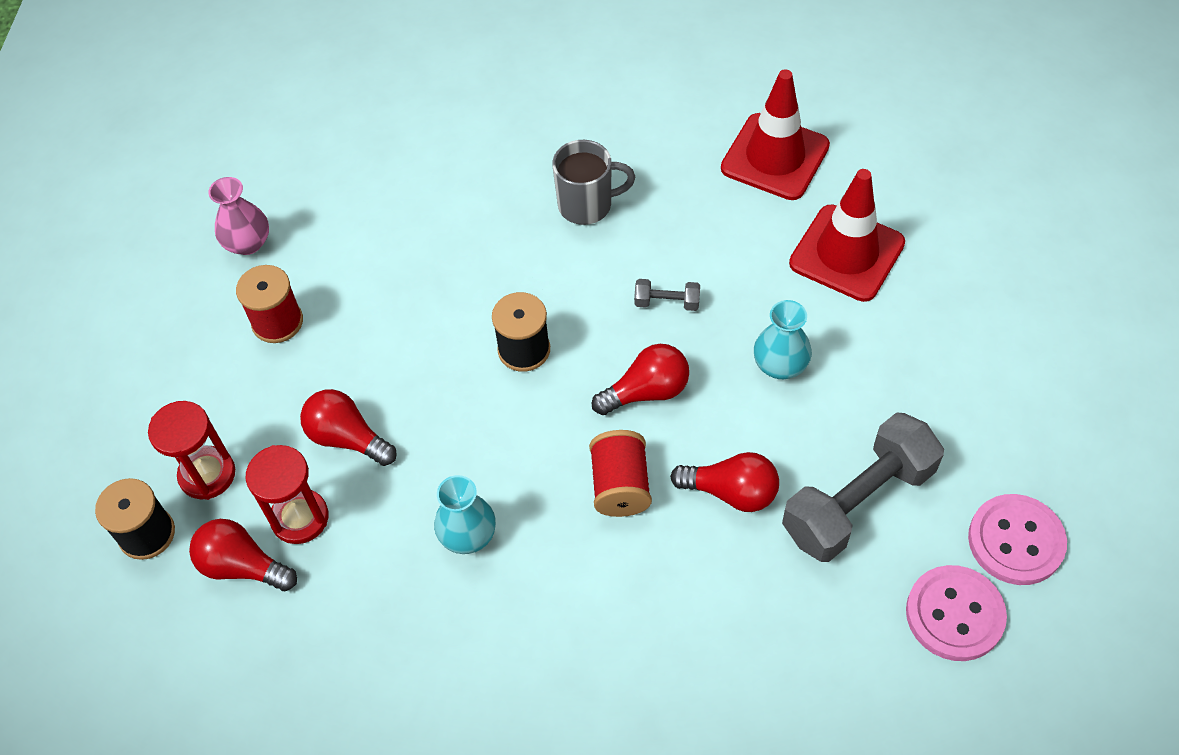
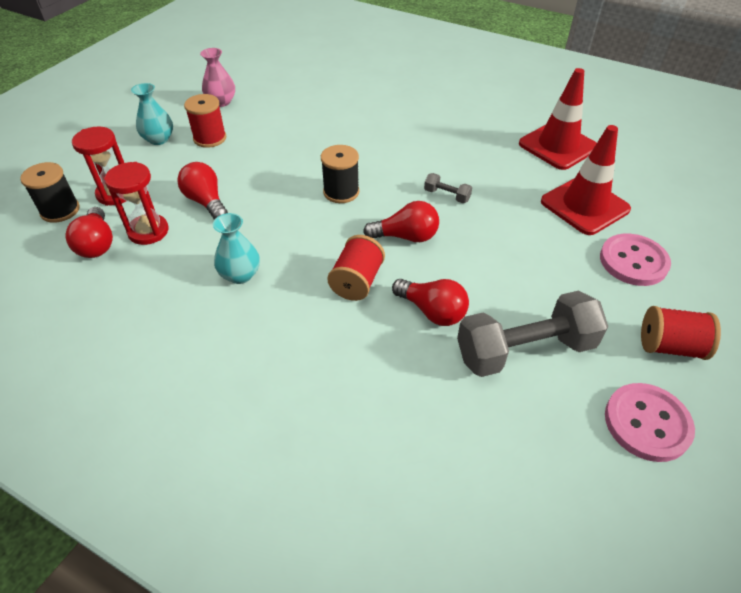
camera: 20 degrees right, 10 degrees down
red light bulb [189,519,297,591] -> red light bulb turned 150 degrees counterclockwise [66,207,113,258]
grey mug [552,140,635,225] -> none
turquoise vase [754,300,812,379] -> turquoise vase moved to [131,83,173,145]
pink button [906,565,1007,661] -> pink button moved to [600,234,671,286]
none -> red spool [641,306,721,360]

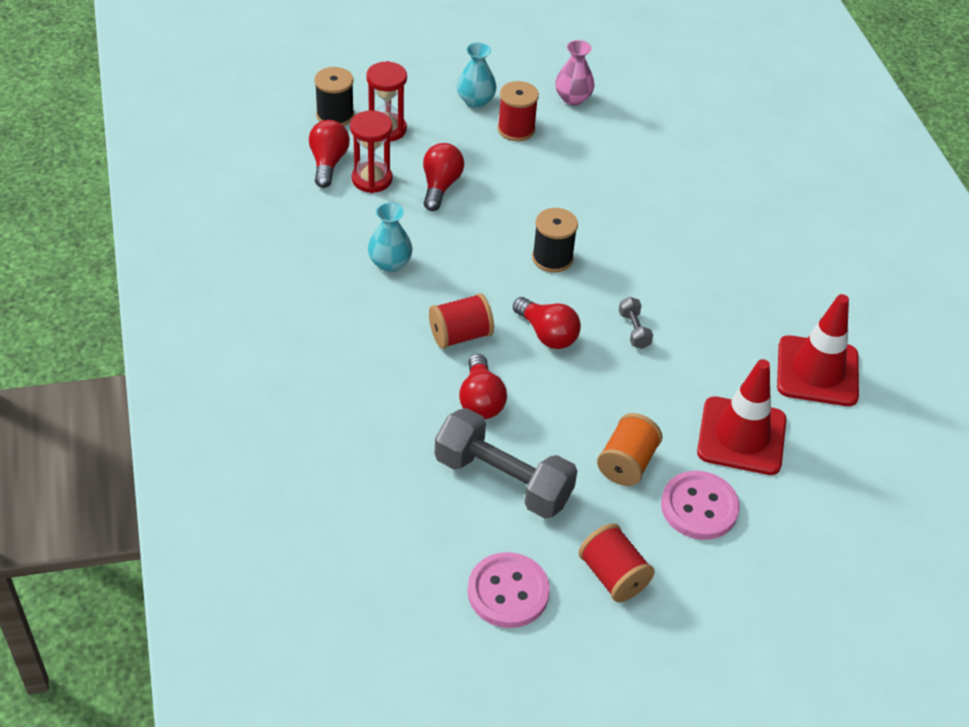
camera: 45 degrees right, 0 degrees up
red light bulb [66,207,113,258] -> red light bulb turned 150 degrees clockwise [309,120,350,188]
none -> orange spool [597,413,662,486]

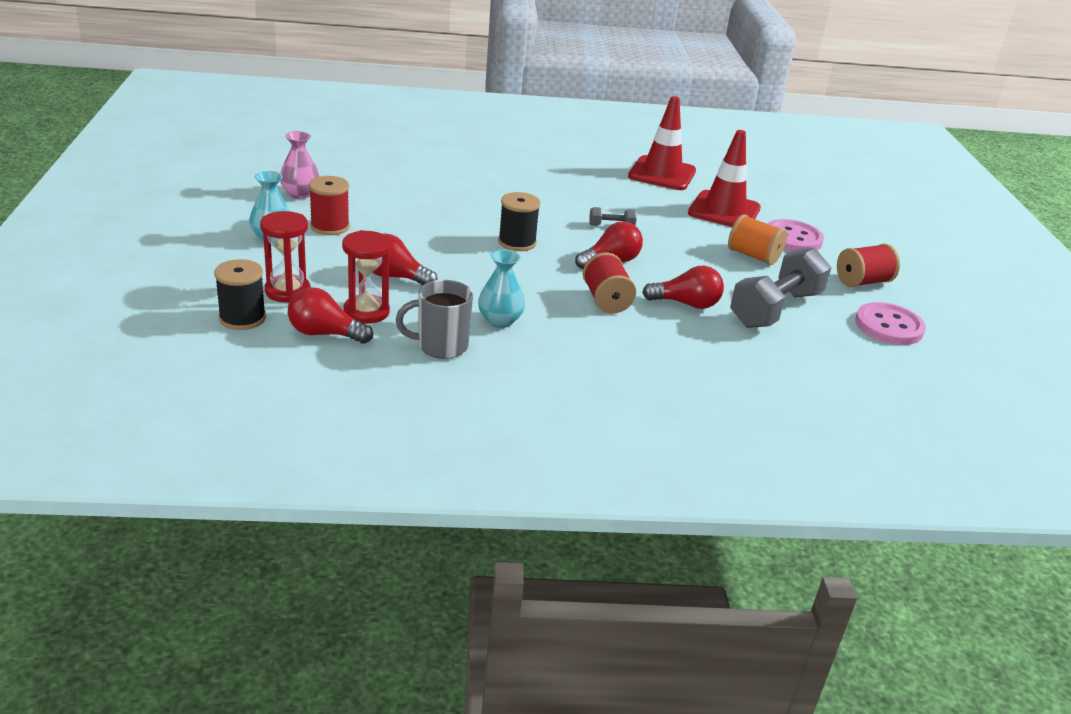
camera: 80 degrees left, 15 degrees down
none -> grey mug [396,280,473,359]

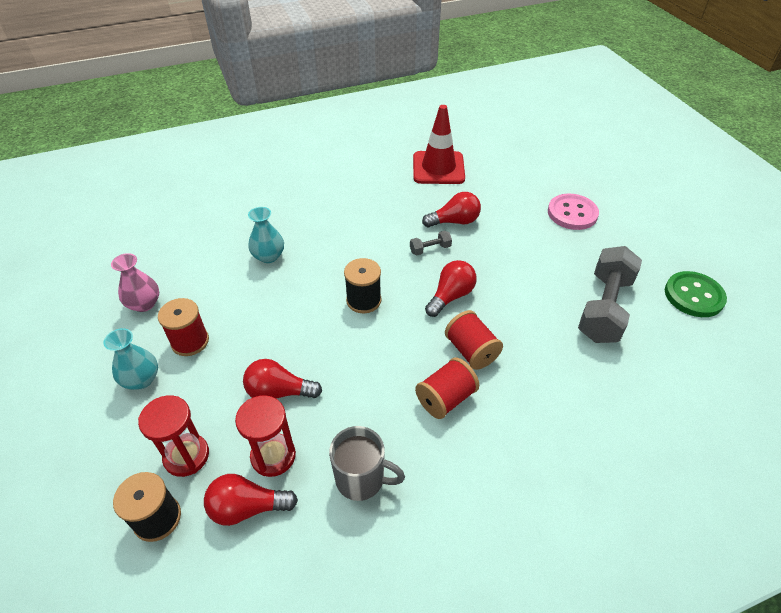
camera: 15 degrees left, 15 degrees up
grey mug [396,280,473,359] -> grey mug turned 135 degrees counterclockwise [329,426,405,501]
turquoise vase [478,249,525,328] -> turquoise vase moved to [248,207,284,263]
red light bulb [642,266,724,309] -> red light bulb moved to [422,192,481,227]
red traffic cone [688,130,761,227] -> none
orange spool [728,214,787,265] -> none
red spool [837,244,900,287] -> red spool moved to [415,358,479,419]
pink button [855,302,926,345] -> green button [665,271,727,317]

